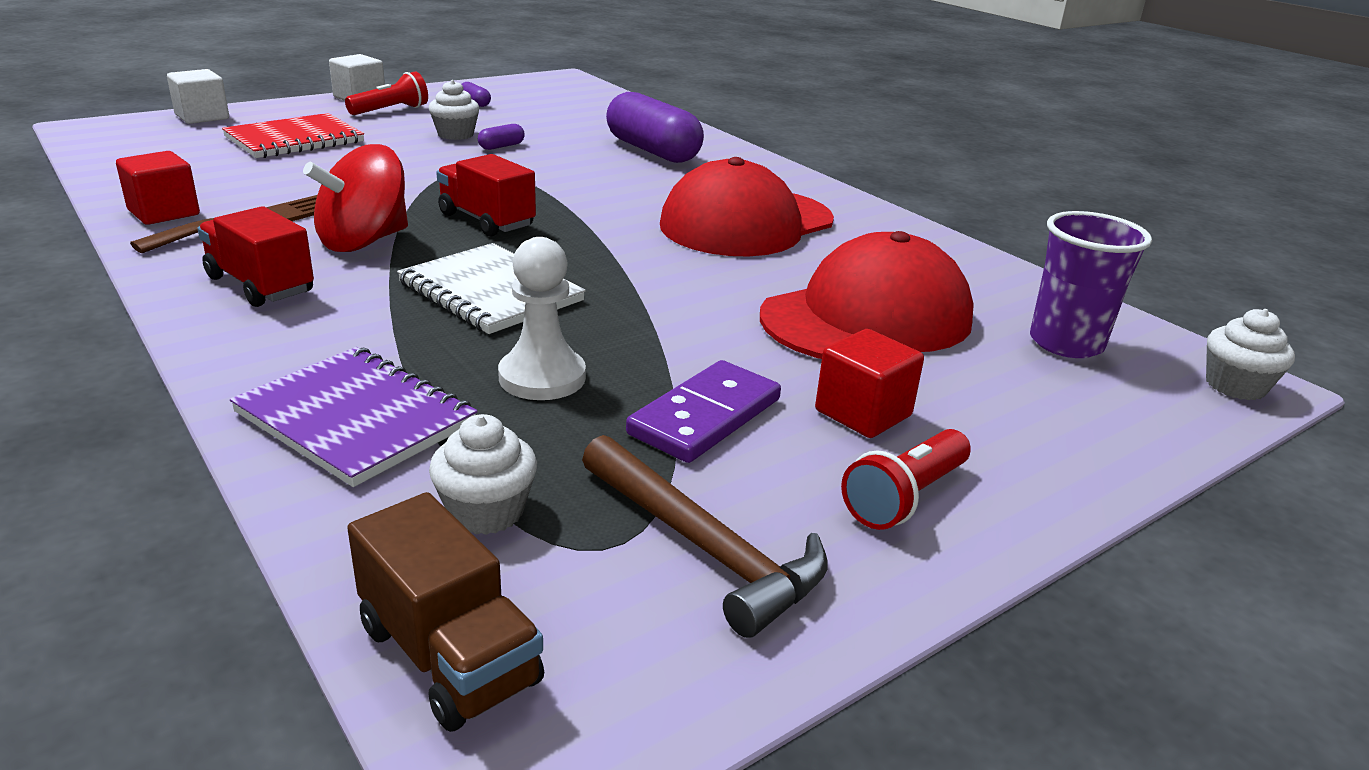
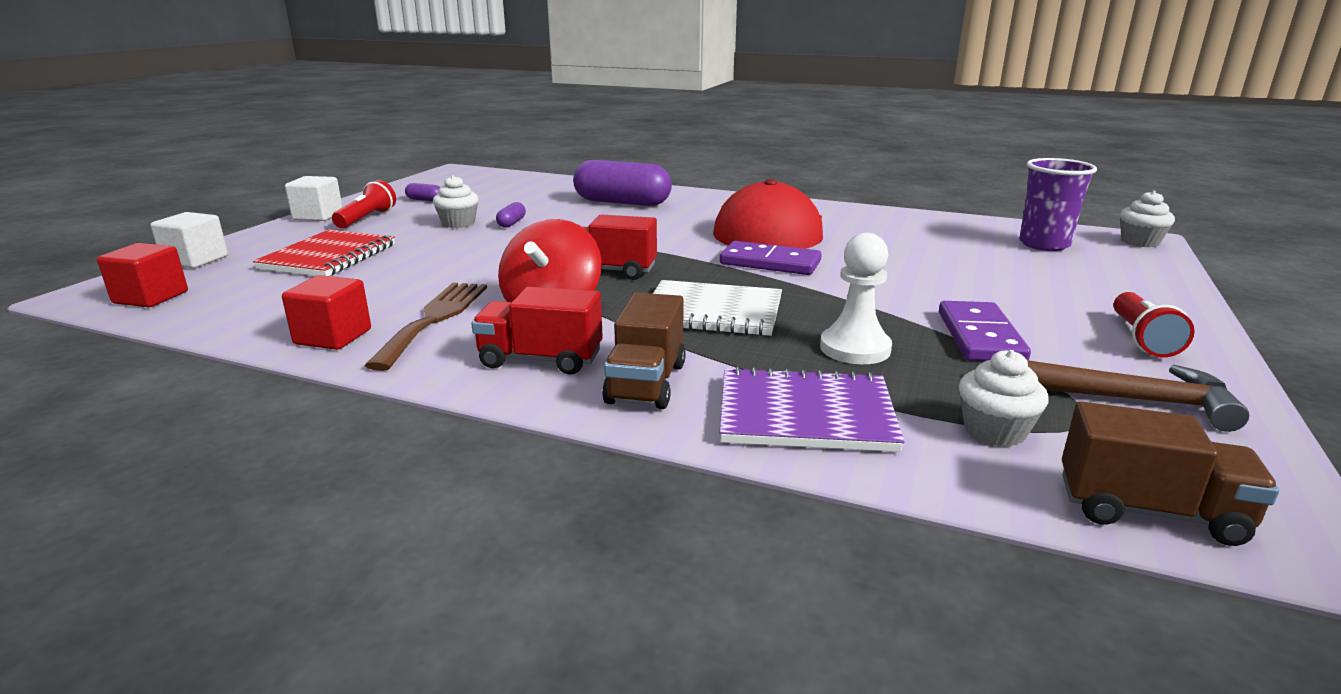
camera: 30 degrees left, 5 degrees down
red cap [760,231,974,359] -> none
red cube [815,329,924,438] -> red cube moved to [97,243,188,307]
none -> brown truck [602,292,686,409]
none -> purple domino [720,241,822,275]

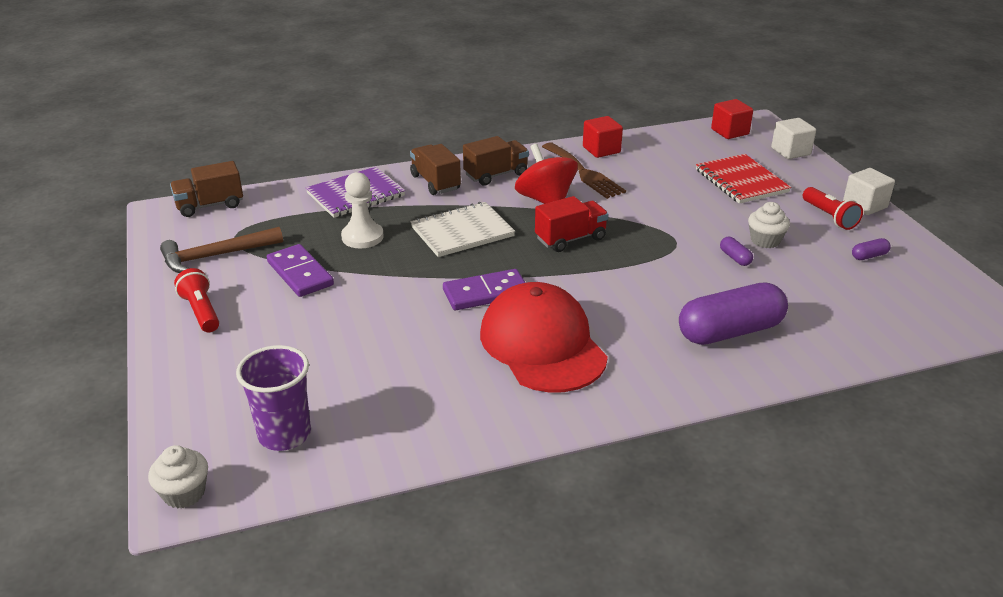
camera: 140 degrees right, 10 degrees up
red truck [471,287,603,375] -> brown truck [463,136,529,186]
white cupcake [959,350,1049,447] -> none

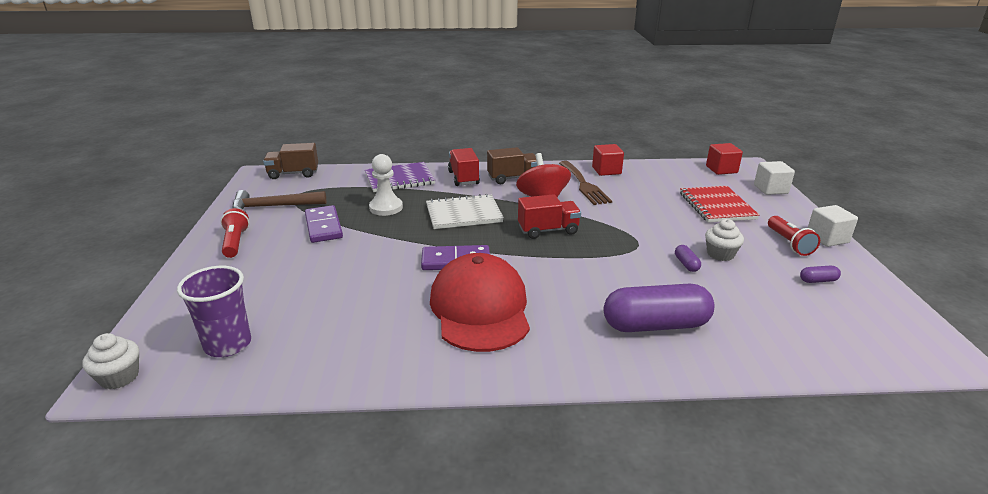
camera: 15 degrees right, 5 degrees down
brown truck [410,144,461,195] -> red truck [448,148,480,186]

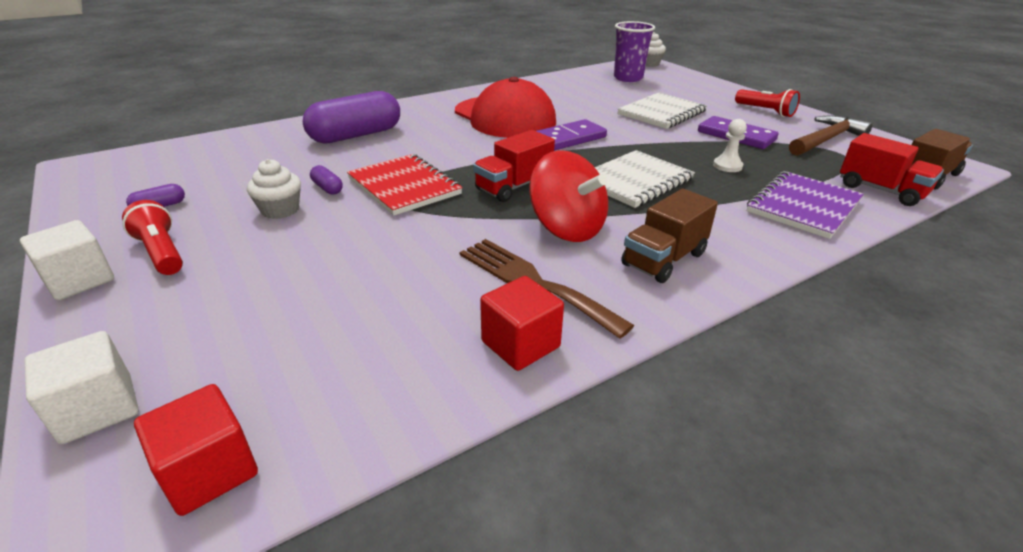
camera: 150 degrees right, 5 degrees up
white pawn [369,154,403,216] -> white pawn [713,119,747,172], size x0.64
red truck [448,148,480,186] -> red truck moved to [840,133,944,206]
red notebook [680,186,760,222] -> red notebook moved to [347,154,463,216]
none -> white notebook [618,92,707,129]

